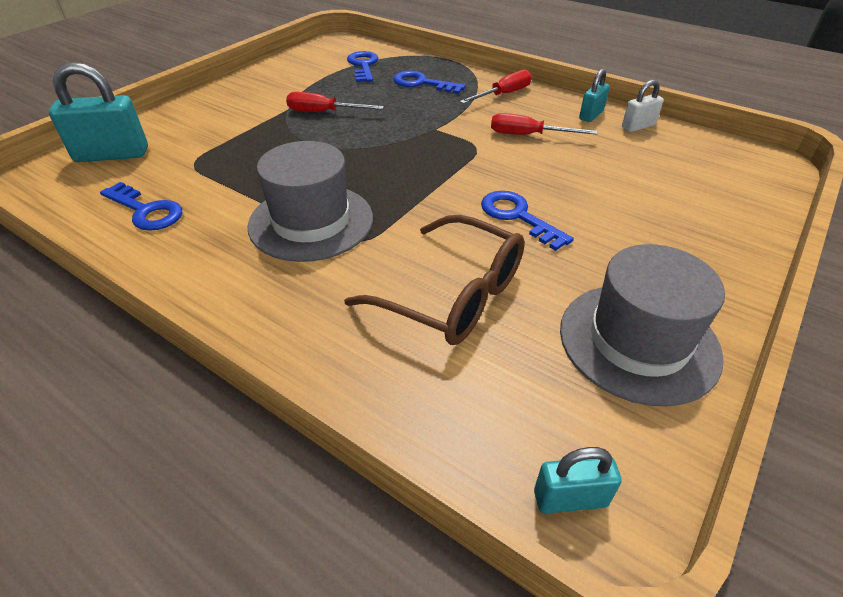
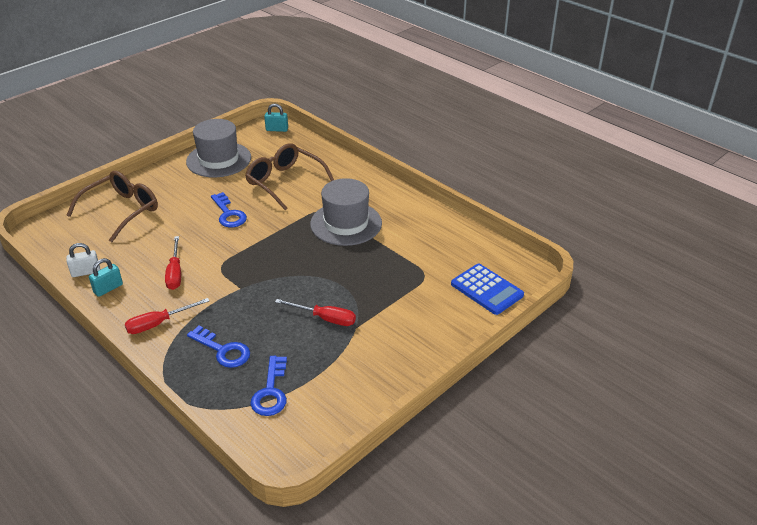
camera: 170 degrees left, 5 degrees down
turquoise padlock [49,62,148,162] -> blue calculator [451,264,524,315]
blue key [100,182,182,231] -> none
red screwdriver [491,113,598,135] -> red screwdriver turned 60 degrees clockwise [165,236,181,290]
none -> brown glasses [66,171,158,242]

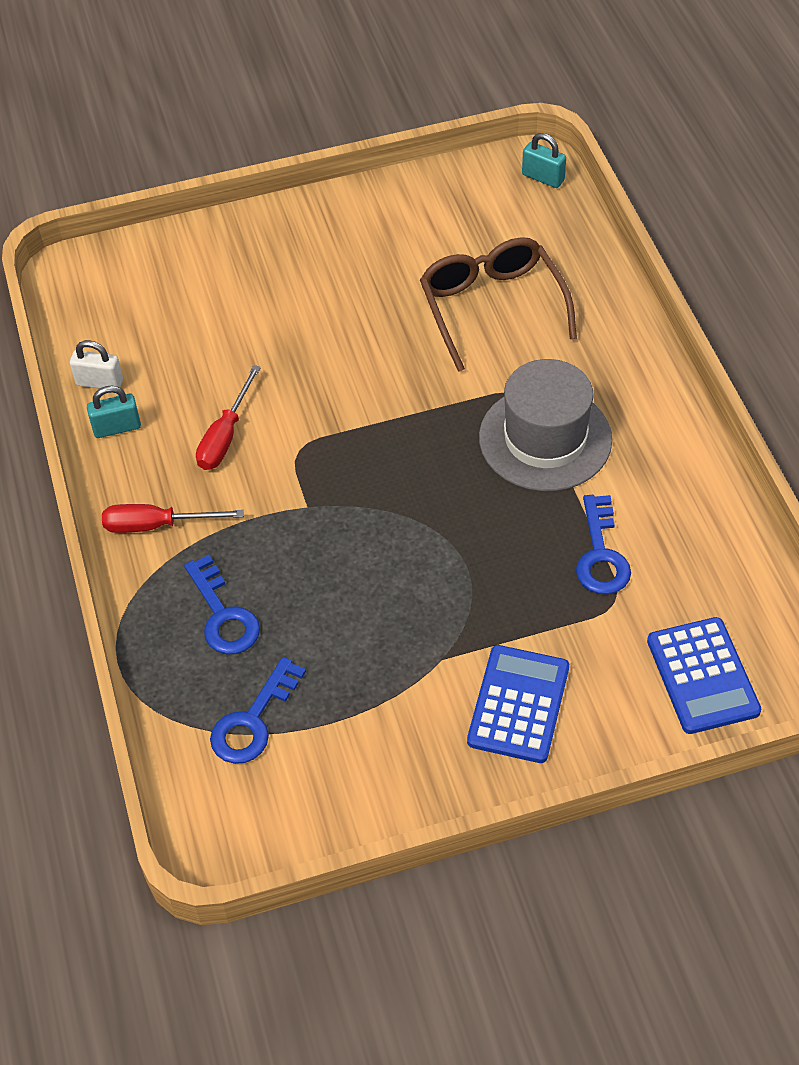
camera: 30 degrees right, 15 degrees up
brown glasses [66,171,158,242] -> none
grey hat [186,119,251,177] -> none
blue key [211,192,247,227] -> blue key moved to [576,495,631,595]
red screwdriver [275,299,356,326] -> none
none -> blue calculator [467,645,569,763]

